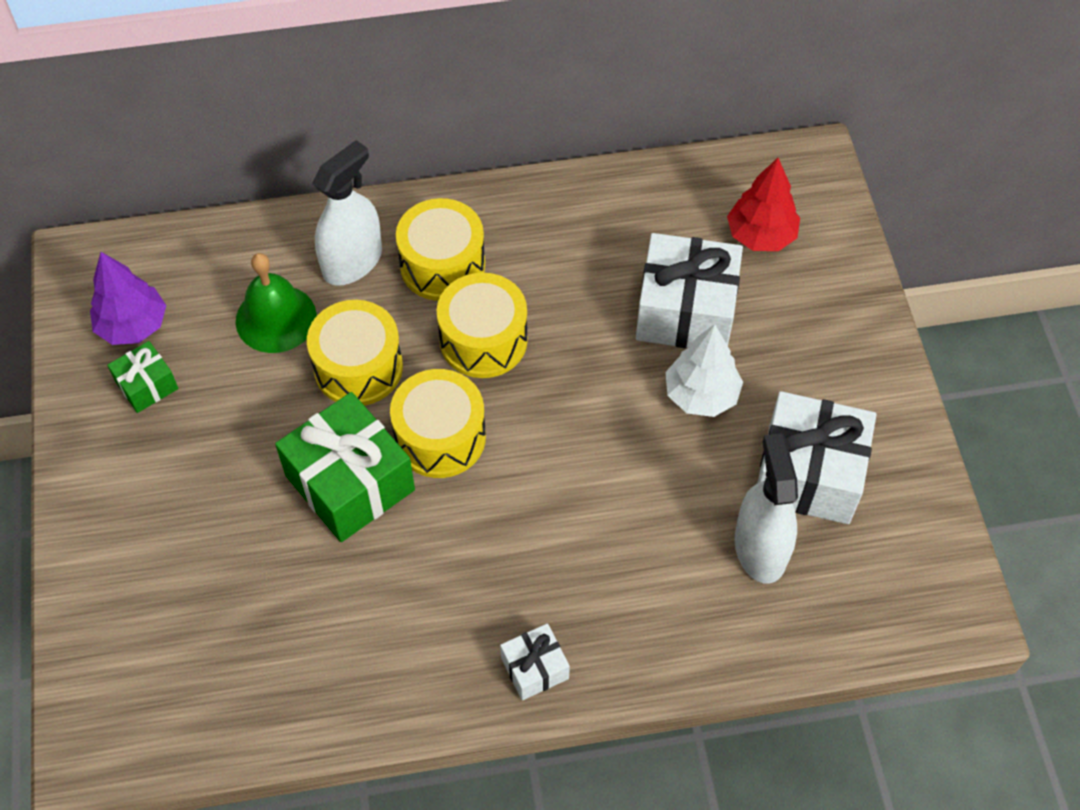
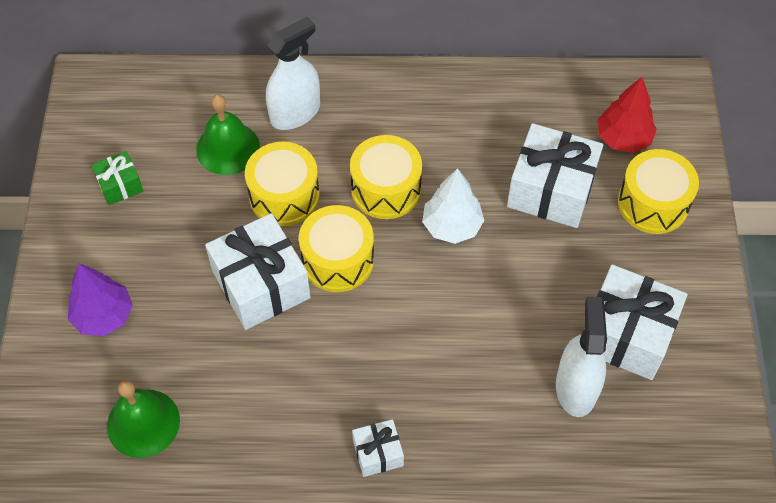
camera: 10 degrees right, 0 degrees up
purple tree [90,252,166,345] -> purple tree moved to [68,264,133,336]
green gift [275,392,415,542] -> white gift [205,213,311,330]
yellow drum [396,198,485,301] -> yellow drum moved to [618,149,699,234]
white tree [666,324,743,417] -> white tree moved to [422,168,484,244]
none -> green bell [107,381,180,458]

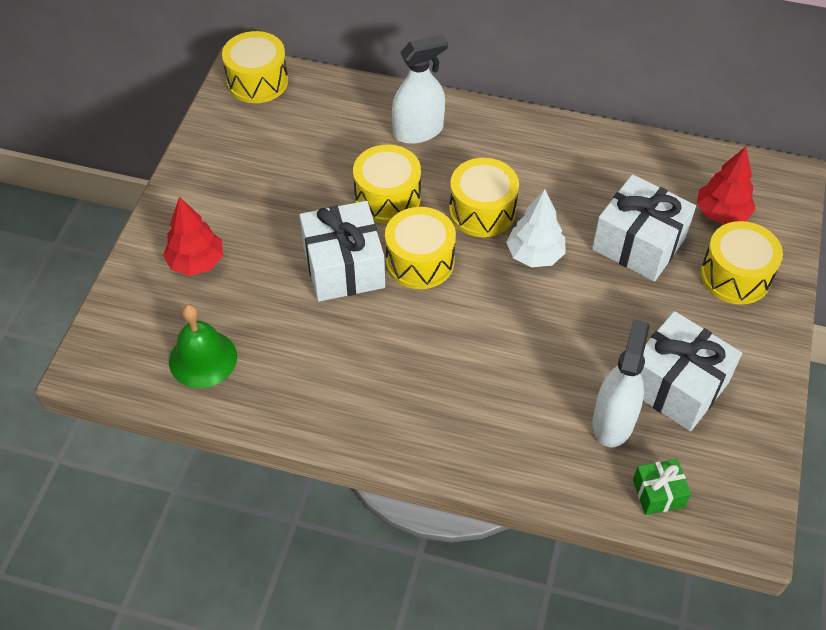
camera: 15 degrees right, 5 degrees down
purple tree [68,264,133,336] -> red tree [163,197,223,276]
green gift [91,151,143,205] -> green gift moved to [633,459,691,515]
green bell [196,94,260,175] -> none
white gift [352,419,404,477] -> none
none -> yellow drum [222,31,288,103]

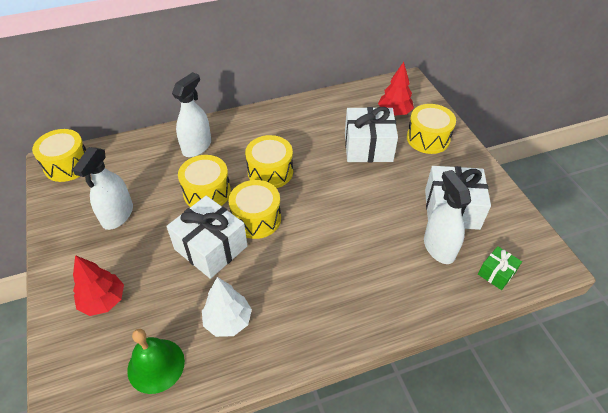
camera: 35 degrees left, 5 degrees down
white tree [506,189,566,267] -> white tree moved to [202,277,252,337]
none -> white spray bottle [73,147,133,230]

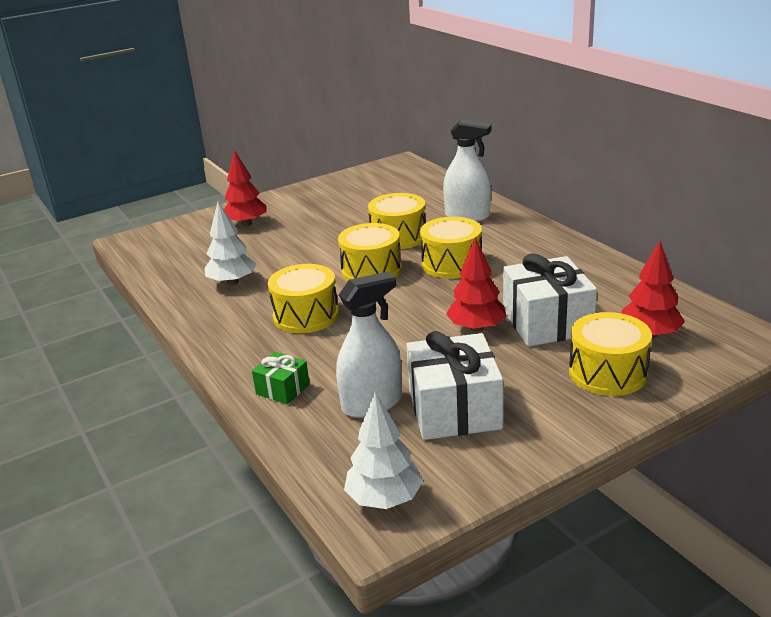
camera: 80 degrees right, 20 degrees down
yellow drum [32,129,86,182] -> yellow drum moved to [268,264,339,333]
white spray bottle [73,147,133,230] -> none
green bell [127,329,185,394] -> none
white gift [166,196,248,279] -> none
green gift [478,246,522,290] -> green gift moved to [252,352,310,405]
none -> white tree [344,392,423,509]
none -> red tree [446,237,506,332]

